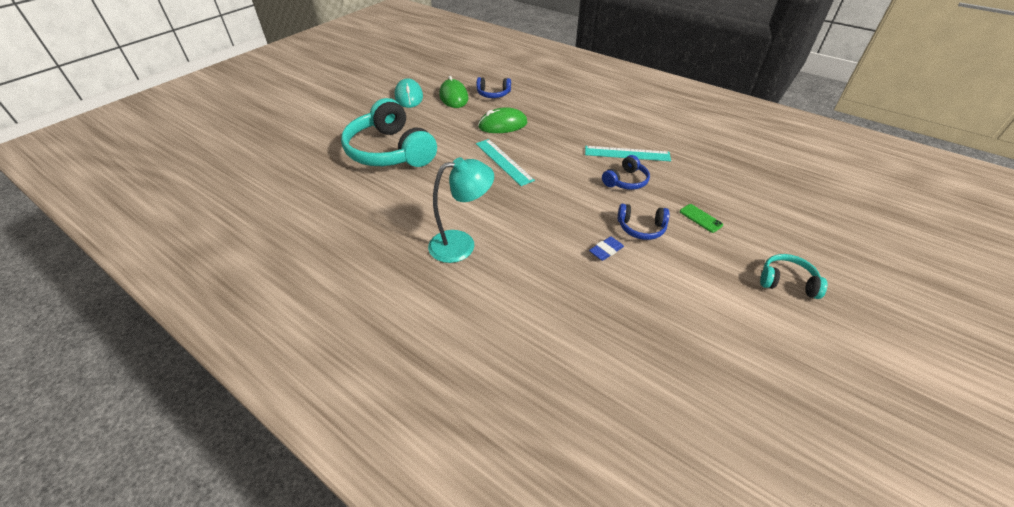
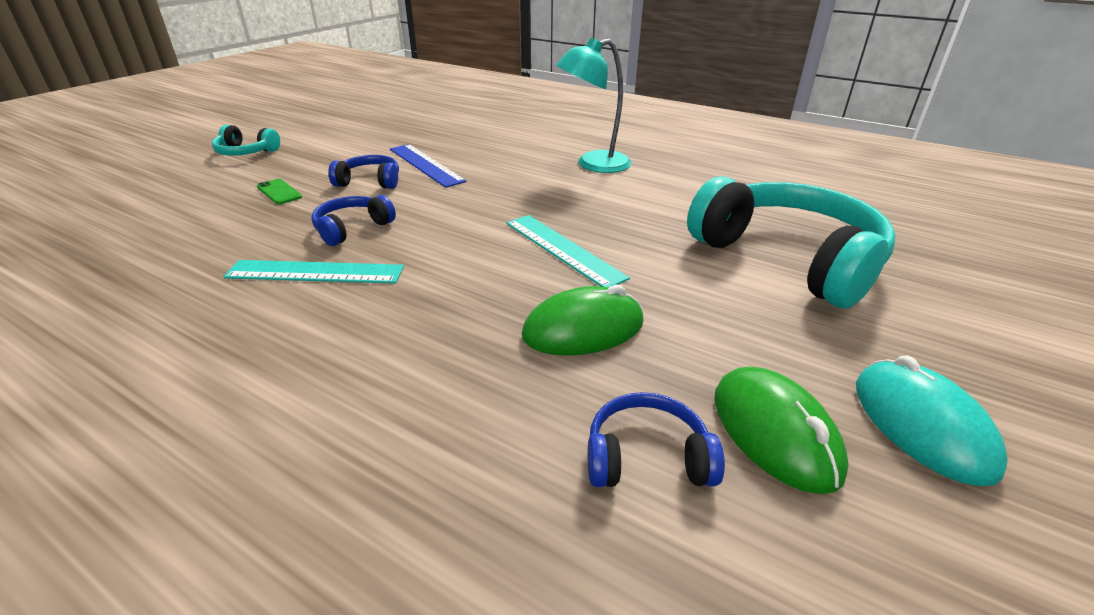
camera: 175 degrees right, 10 degrees down
blue eraser [589,236,624,261] -> blue ruler [390,144,467,188]

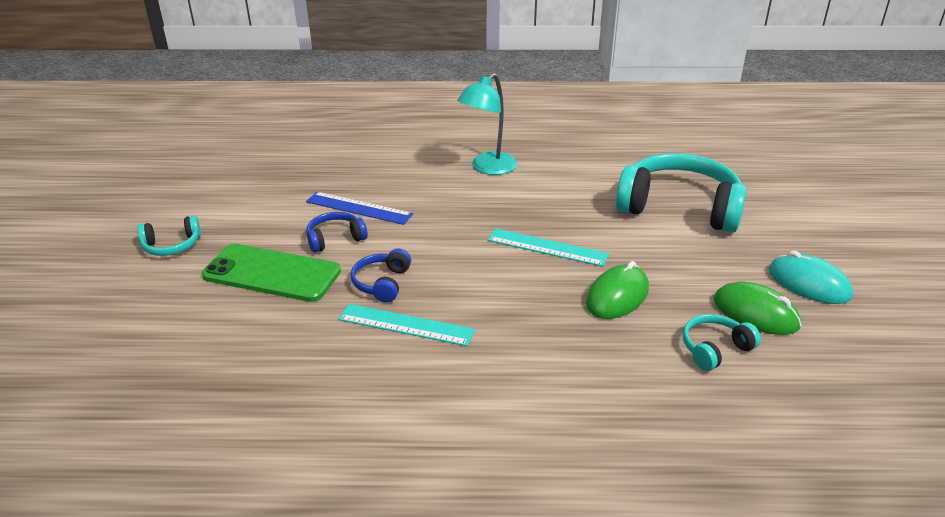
camera: 30 degrees left, 0 degrees up
turquoise ruler [223,260,404,284] -> turquoise ruler turned 45 degrees clockwise [338,304,475,346]
green phone [257,179,302,205] -> green phone [202,244,341,302], size x2.48
blue headphones [588,392,725,487] -> turquoise headphones [682,314,761,371]

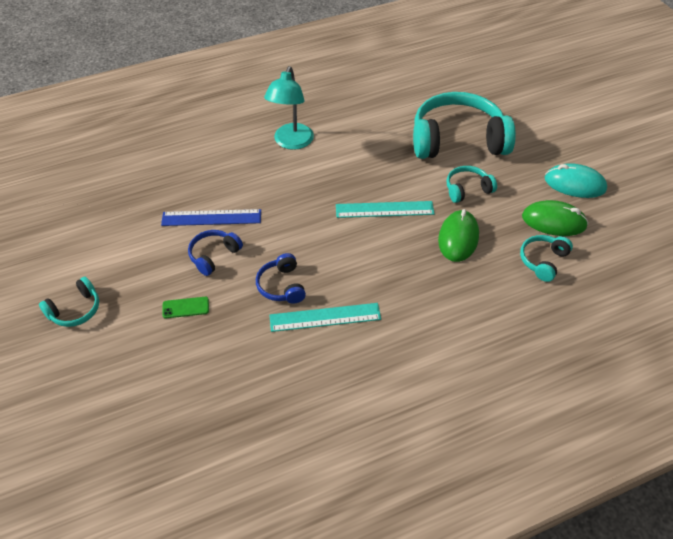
camera: 25 degrees left, 15 degrees up
green phone [202,244,341,302] -> green phone [162,297,209,318], size x0.40
none -> turquoise headphones [446,166,497,203]

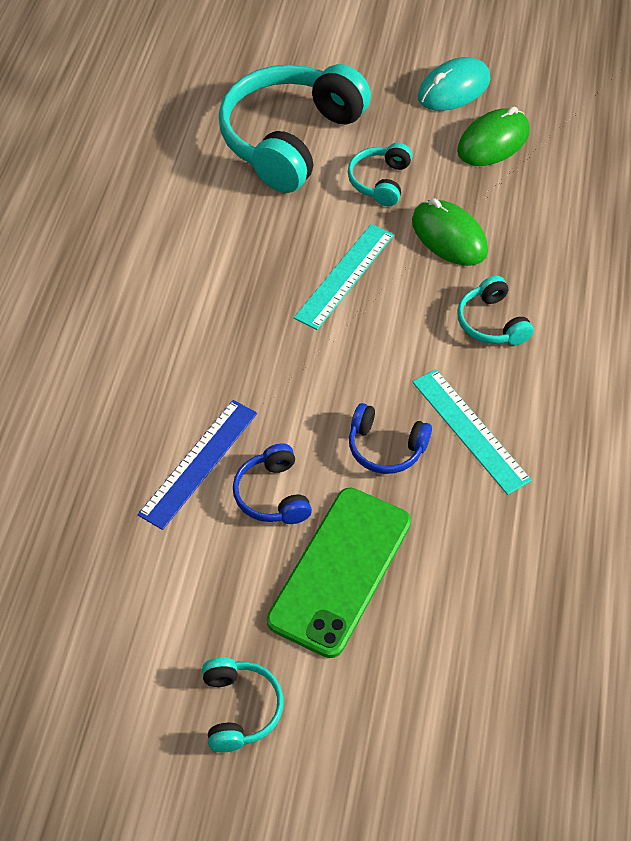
camera: 55 degrees left, 5 degrees up
green phone [162,297,209,318] -> green phone [267,488,411,658], size x2.48
turquoise lamp [264,66,314,150] -> none
turquoise ruler [269,303,381,332] -> turquoise ruler turned 60 degrees counterclockwise [412,369,532,495]
turquoise headphones [520,235,573,282] -> turquoise headphones moved to [457,276,534,345]

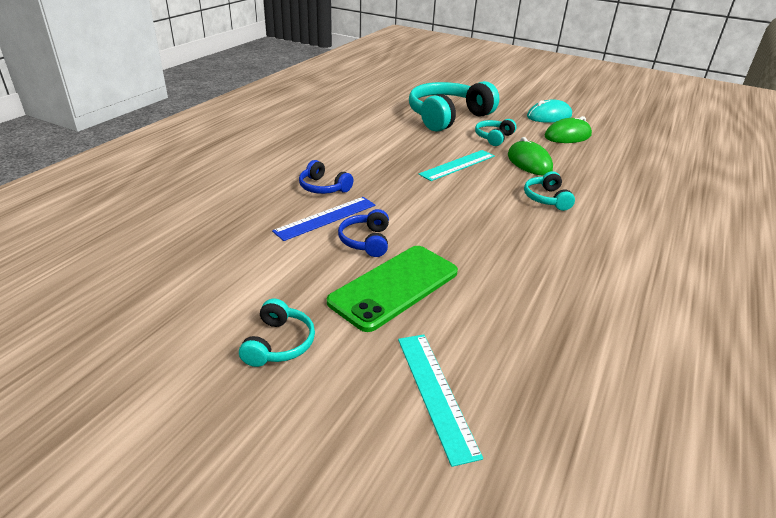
camera: 15 degrees right, 20 degrees down
blue headphones [349,403,432,474] -> blue headphones moved to [299,160,353,194]
turquoise ruler [412,369,532,495] -> turquoise ruler moved to [398,334,483,467]

